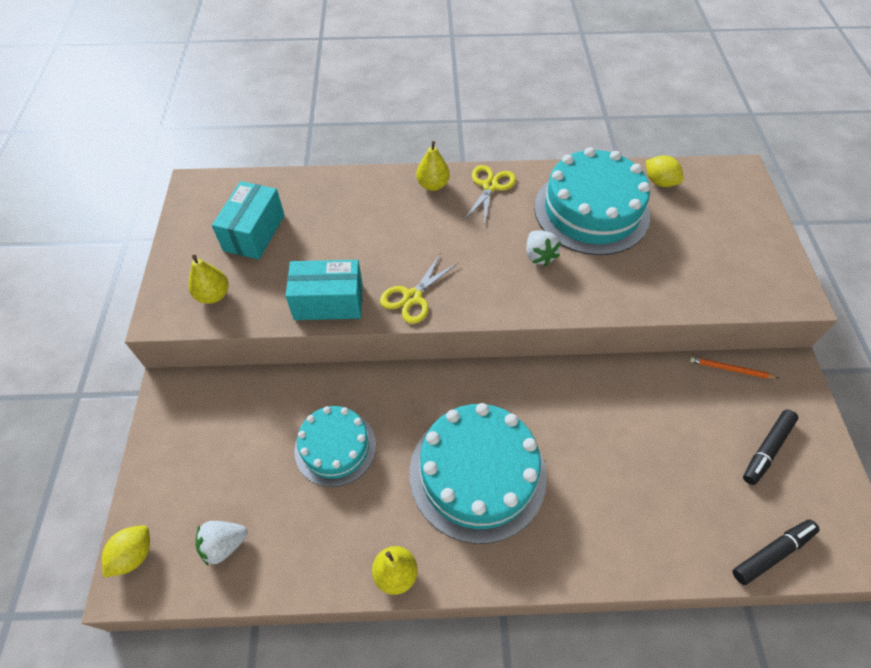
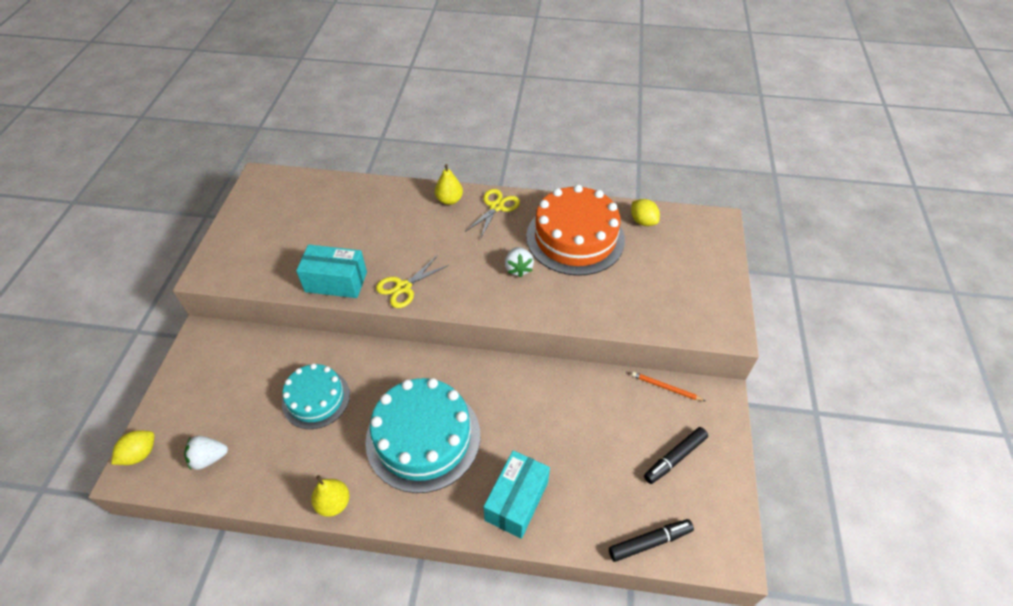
camera: 10 degrees right, 5 degrees down
yellow pear [188,255,229,304] -> none
turquoise box [212,181,285,260] -> turquoise box moved to [483,450,550,539]
turquoise cake [534,147,650,255] -> orange cake [526,185,625,276]

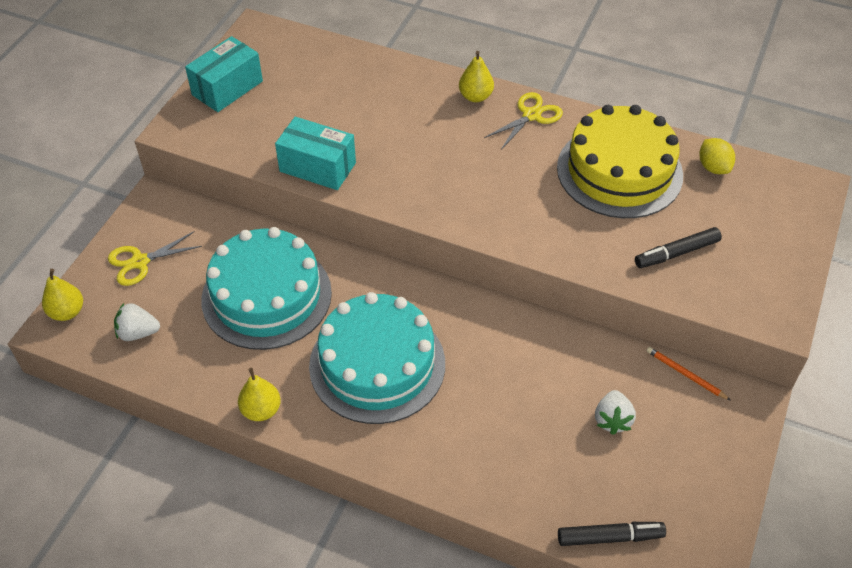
camera: 15 degrees right, 0 degrees up
yellow lemon [111,430,154,465] -> yellow pear [42,269,83,321]
turquoise cake [282,363,350,429] -> turquoise cake [201,227,332,350], size x1.64
yellow scissors [376,256,449,308] -> yellow scissors moved to [108,231,202,286]
turquoise box [483,450,550,539] -> turquoise box moved to [185,36,263,112]
white strawberry [505,247,534,278] -> white strawberry moved to [595,390,636,435]
orange cake [526,185,625,276] -> yellow cake [557,105,683,218]
black marker [644,427,708,484] -> black marker moved to [635,227,722,268]

